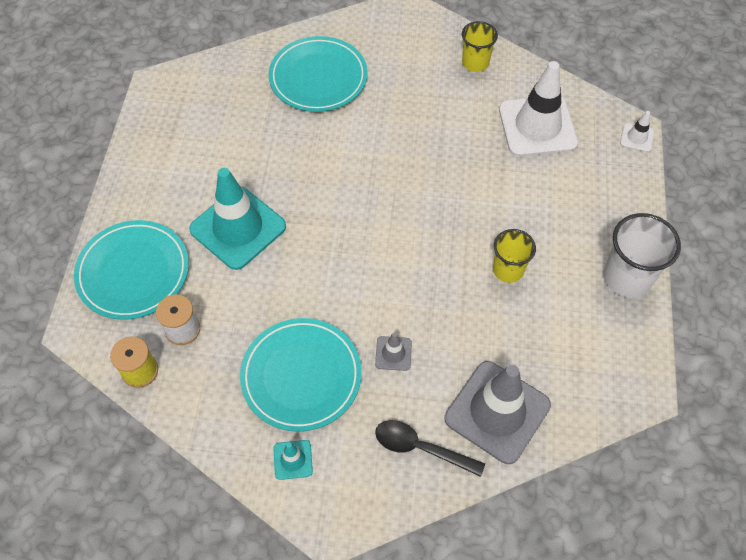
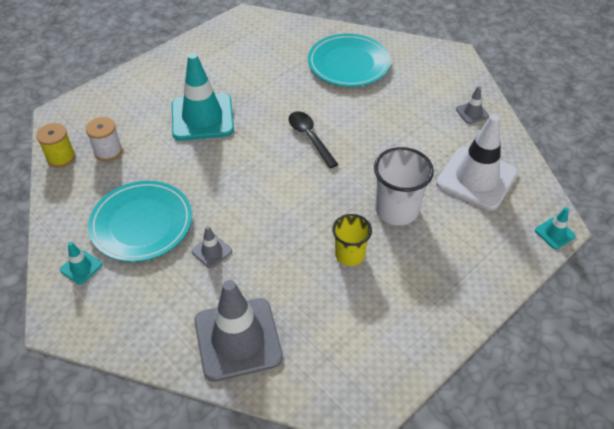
camera: 40 degrees right, 10 degrees down
turquoise plate [74,220,189,320] -> none
black spoon [375,420,485,477] -> black spoon moved to [289,111,338,168]
yellow cup [462,21,498,72] -> grey traffic cone [456,86,489,124]
white cup [603,213,681,298] -> white cup moved to [374,147,434,225]
white traffic cone [620,111,654,152] -> turquoise traffic cone [535,207,576,249]

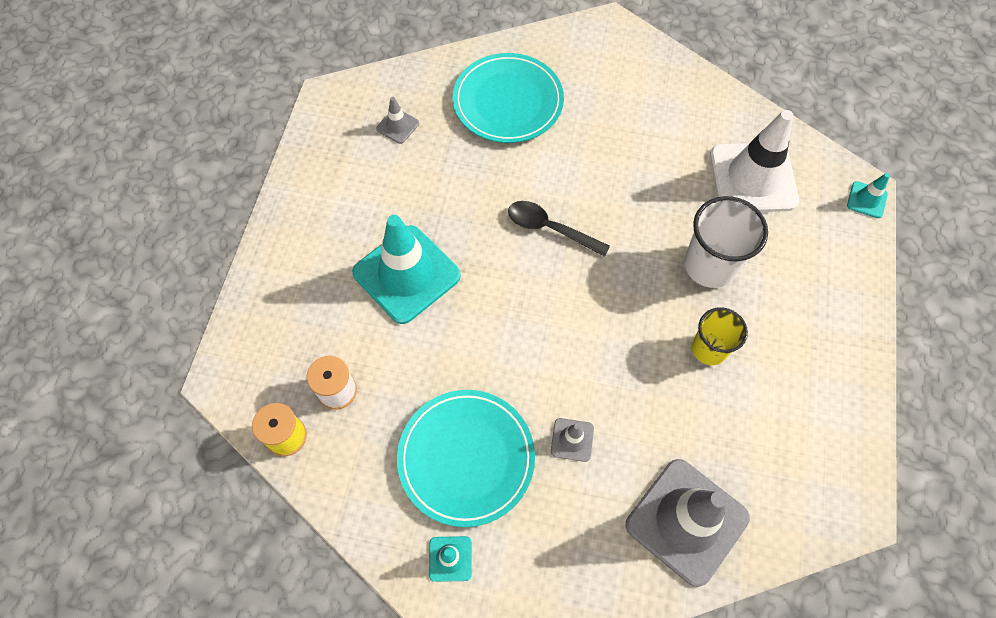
camera: 35 degrees left, 15 degrees up
grey traffic cone [456,86,489,124] -> grey traffic cone moved to [376,97,419,144]

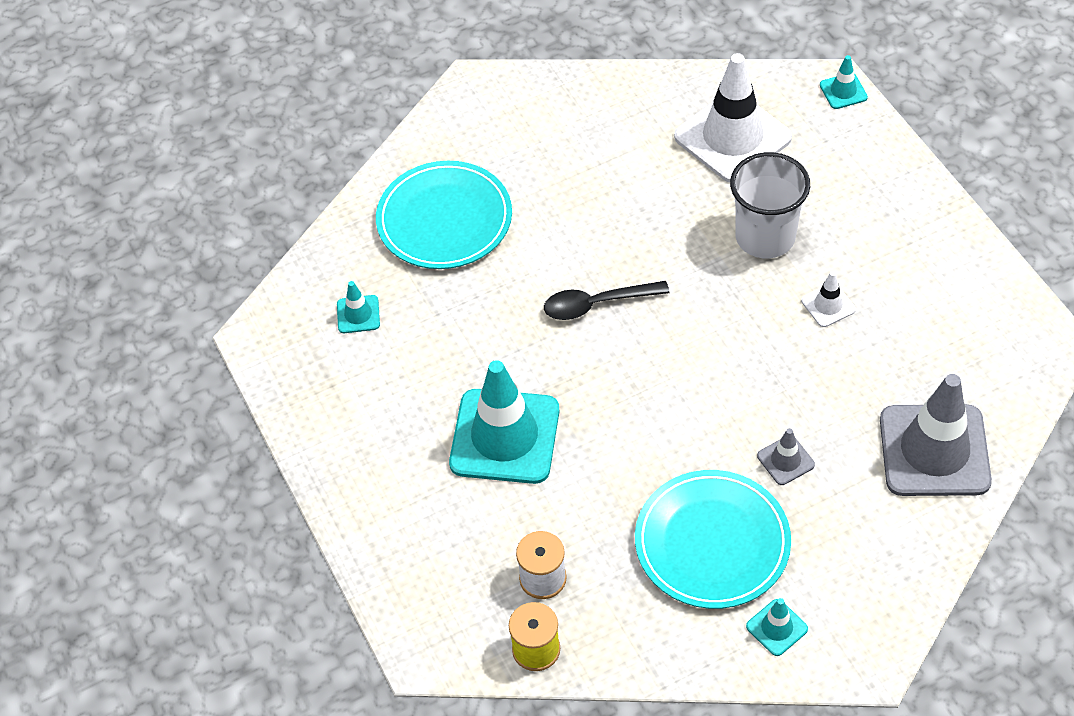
camera: 35 degrees left, 10 degrees down
grey traffic cone [376,97,419,144] -> turquoise traffic cone [337,281,380,333]
yellow cup [692,307,748,365] -> white traffic cone [801,271,856,327]

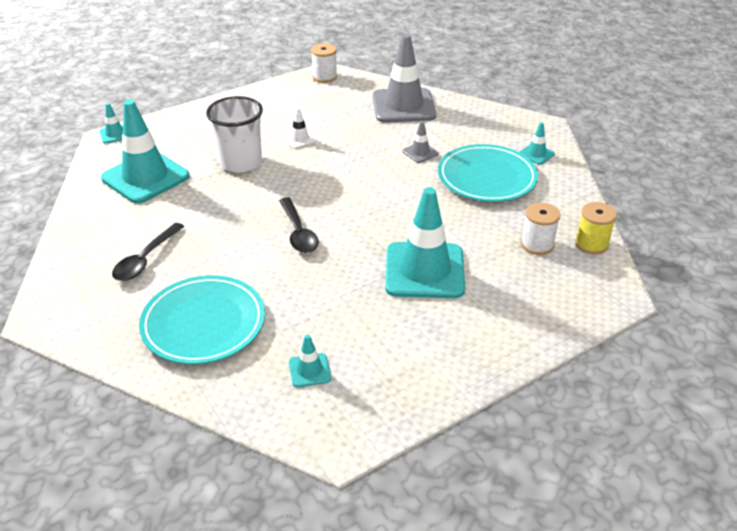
camera: 100 degrees left, 15 degrees down
white traffic cone [674,53,792,182] -> turquoise traffic cone [101,100,190,204]
none -> black spoon [112,223,184,281]
none -> white spool [311,43,337,83]

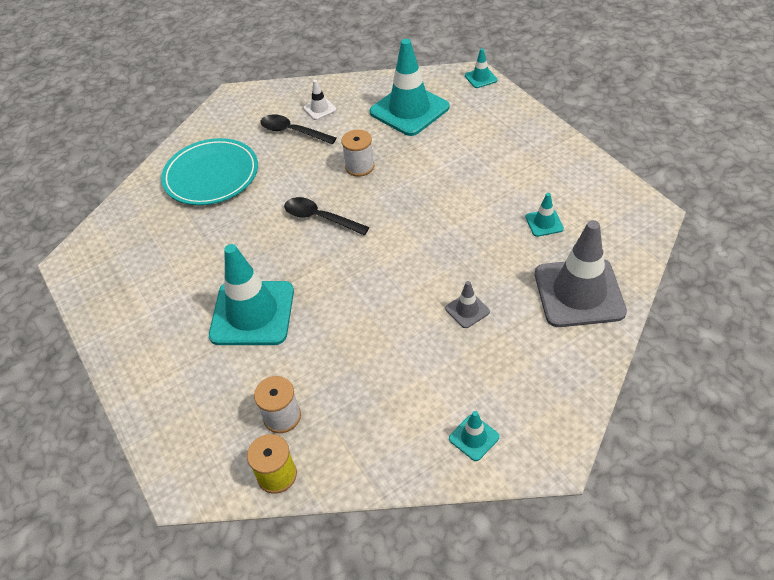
camera: 95 degrees right, 10 degrees up
white cup [206,96,263,173] -> none
black spoon [279,197,319,253] -> black spoon turned 45 degrees clockwise [284,197,370,235]
white traffic cone [283,108,317,149] -> white traffic cone moved to [303,80,337,120]
turquoise traffic cone [289,334,331,387] -> turquoise traffic cone moved to [526,193,564,237]
white spool [311,43,337,83] -> white spool moved to [341,130,374,177]
turquoise plate [438,144,538,202] -> none

